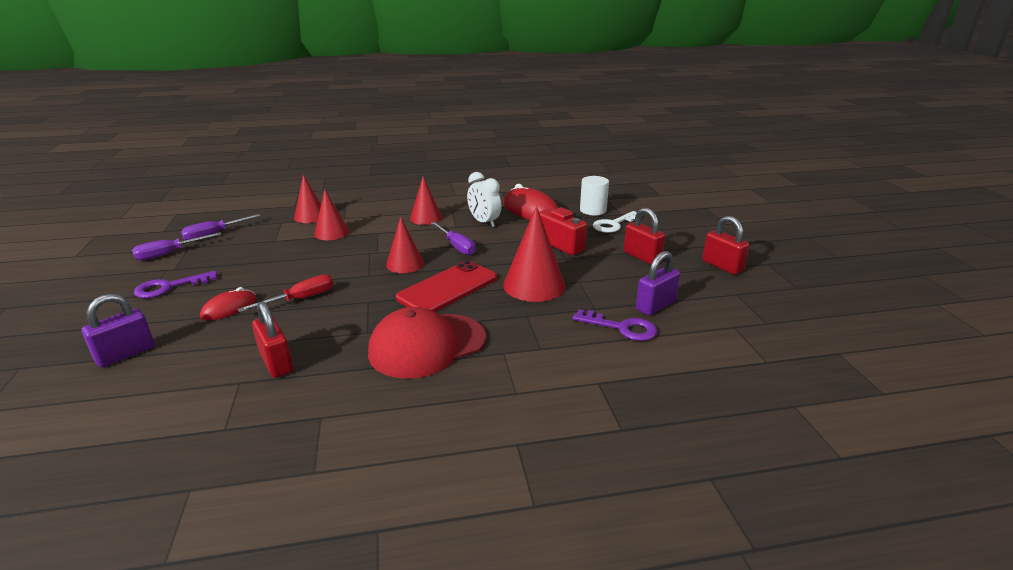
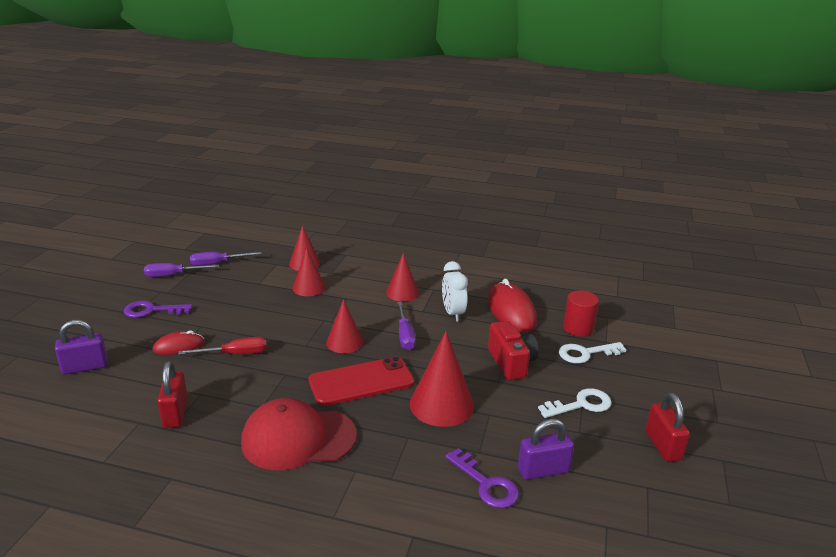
camera: 25 degrees right, 0 degrees up
white cylinder [580,176,609,215] -> red cylinder [563,290,599,337]
red padlock [624,207,665,264] -> white key [538,388,612,418]

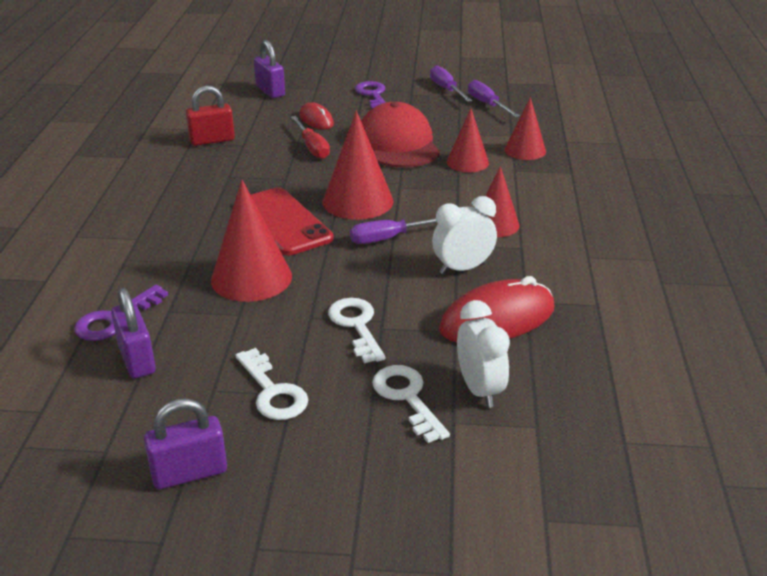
camera: 80 degrees right, 5 degrees up
red cap [241,398,357,470] -> red cap moved to [361,102,440,168]
red cone [326,299,363,353] -> red cone [322,111,393,220], size x1.56
red camera [488,321,539,380] -> white key [328,298,386,363]
red cylinder [563,290,599,337] -> white clock [457,300,510,408]
red padlock [646,393,690,462] -> purple padlock [144,398,227,489]

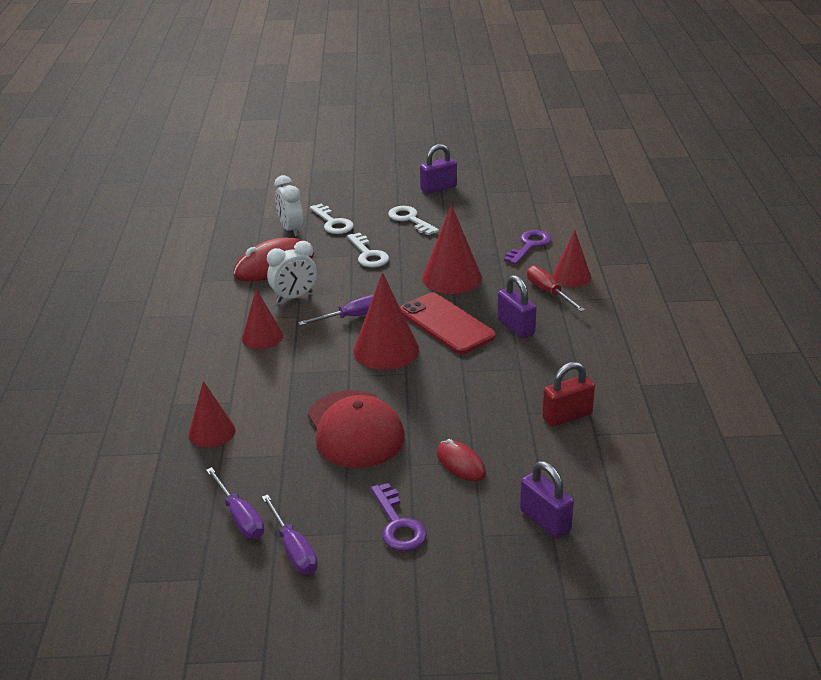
camera: 175 degrees right, 0 degrees up
purple padlock [111,288,156,378] -> purple padlock moved to [497,275,536,338]
red screwdriver [291,116,330,159] -> red screwdriver moved to [527,265,585,312]
red cone [447,109,489,172] -> red cone moved to [552,230,591,287]

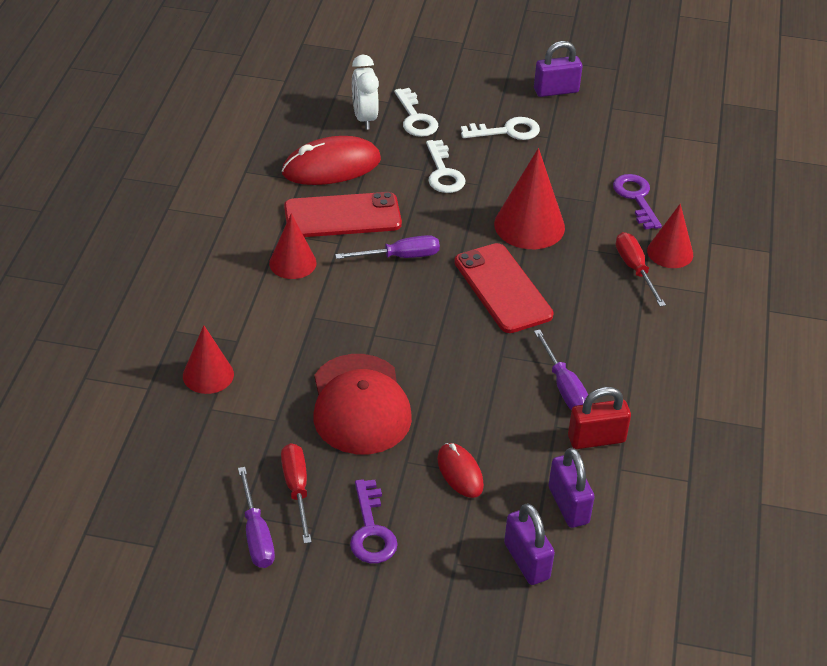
camera: 10 degrees right, 10 degrees up
purple screwdriver [206,467,264,539] -> purple screwdriver moved to [534,330,588,410]
white clock [267,241,317,303] -> red phone [284,192,402,237]
red cone [353,272,419,370] -> none
white key [388,206,439,235] -> white key turned 105 degrees clockwise [461,117,540,140]
purple padlock [497,275,536,338] -> purple padlock moved to [548,448,595,528]
purple key [504,230,551,265] -> purple key turned 60 degrees counterclockwise [613,174,662,230]
none -> red screwdriver [281,443,312,544]

